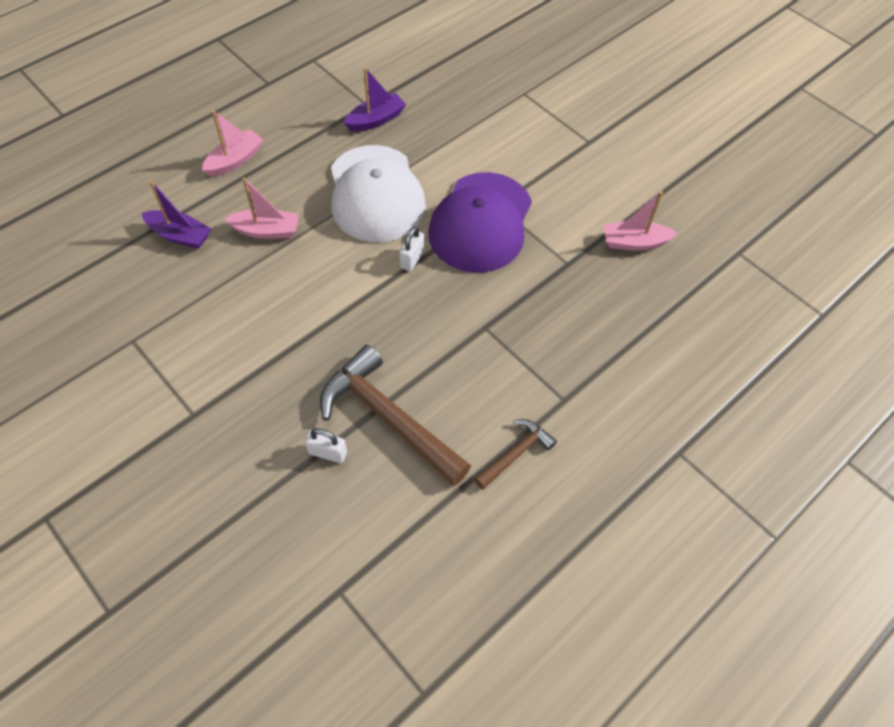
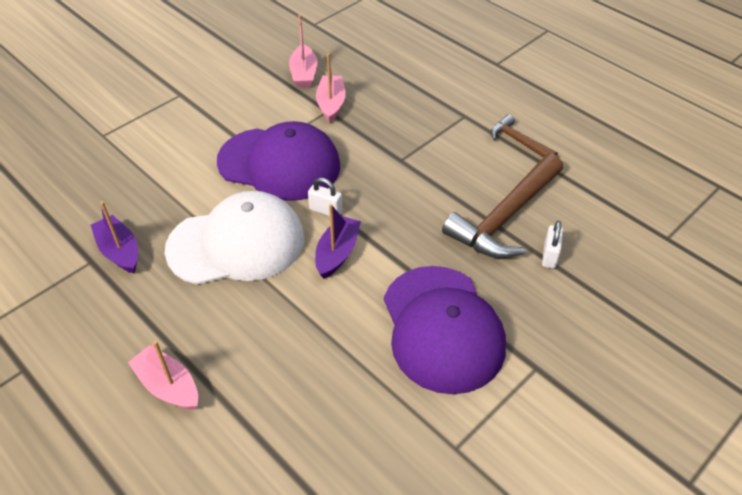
camera: 90 degrees left, 10 degrees down
purple boat [141,180,211,249] -> purple boat moved to [315,204,361,279]
pink boat [224,178,299,239] -> pink boat moved to [316,53,346,123]
none -> purple cap [384,266,506,394]

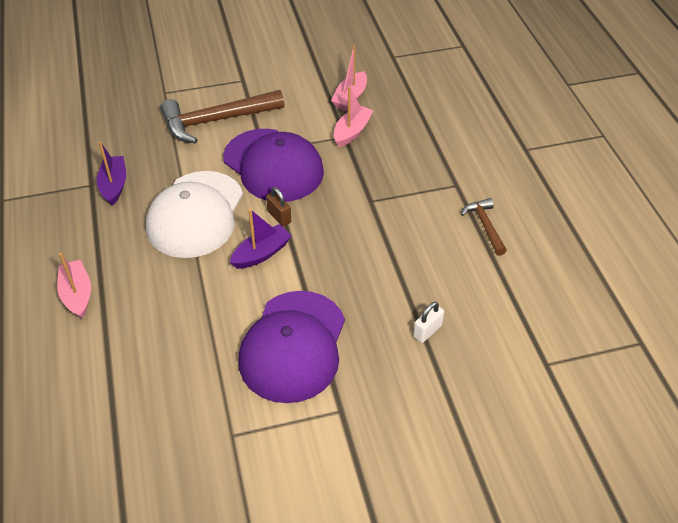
camera: 30 degrees right, 0 degrees up
white cap [165,191,305,285] -> white cap turned 90 degrees clockwise [146,171,243,258]
white padlock [308,178,343,216] -> brown padlock [266,187,291,226]
brown hammer [442,154,563,258] -> brown hammer moved to [160,90,284,144]

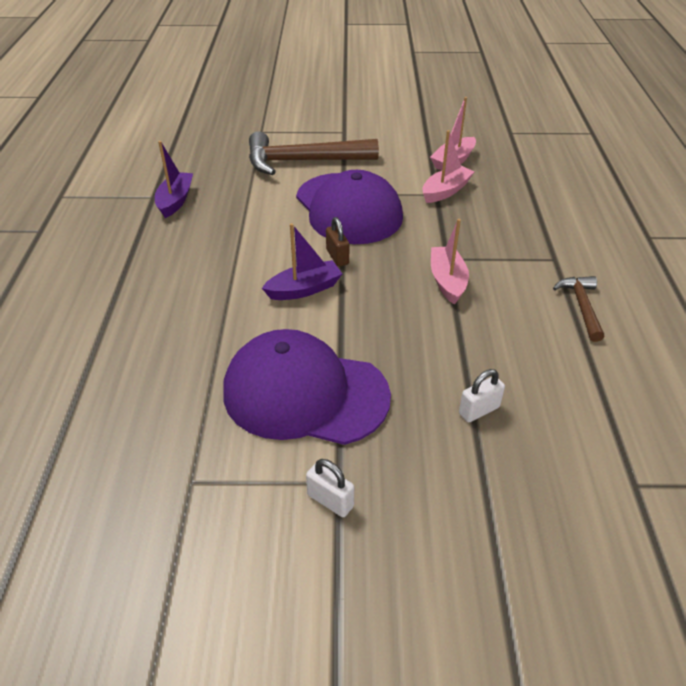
camera: 15 degrees right, 5 degrees down
pink boat [57,253,91,319] -> pink boat moved to [431,219,469,305]
white cap [146,171,243,258] -> none
purple cap [238,291,345,403] -> purple cap turned 75 degrees clockwise [223,329,391,445]
none -> white padlock [306,459,354,517]

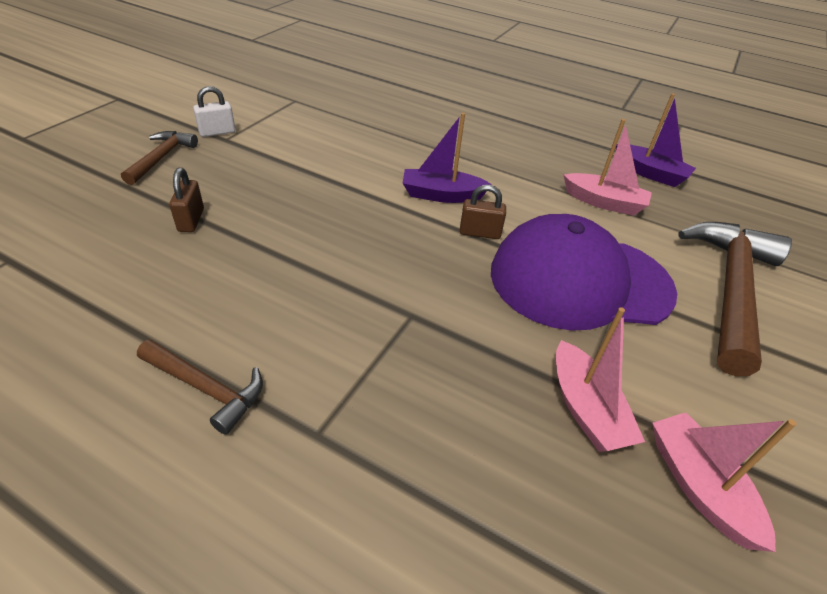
camera: 115 degrees right, 0 degrees up
purple cap [223,329,391,445] -> none
purple boat [262,223,342,300] -> purple boat turned 90 degrees clockwise [403,113,492,203]
pink boat [431,219,469,305] -> pink boat moved to [564,119,652,216]
white padlock [459,369,505,422] -> brown padlock [169,167,204,232]
none -> brown hammer [121,131,198,185]

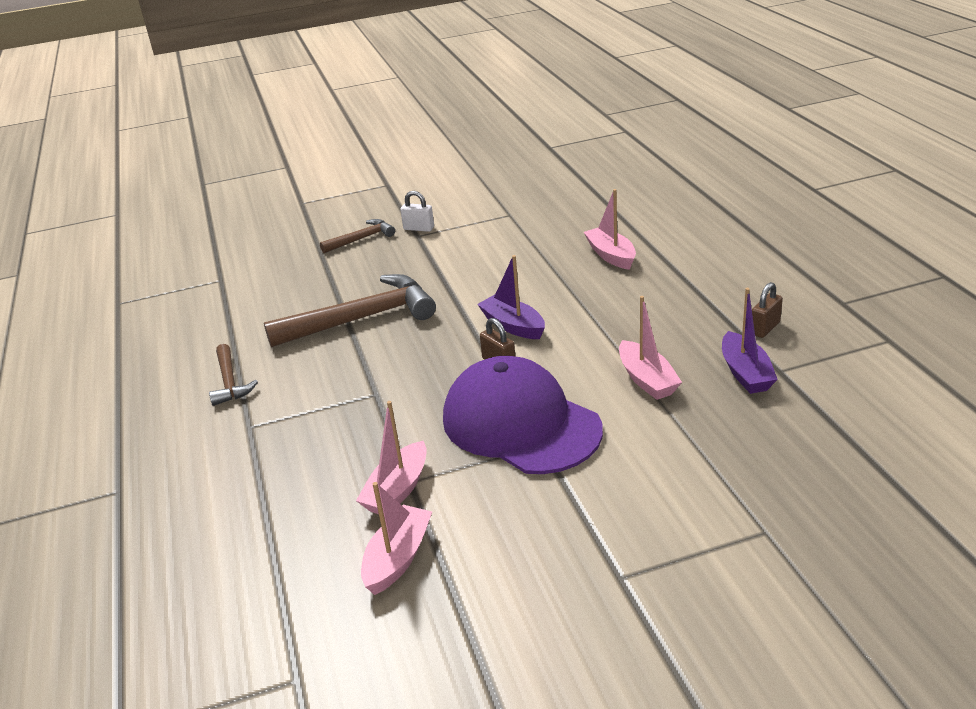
camera: 50 degrees right, 10 degrees down
brown padlock [169,167,204,232] -> brown padlock moved to [752,282,783,338]
brown hammer [678,222,792,377] -> brown hammer moved to [264,274,436,347]
none -> pink boat [584,189,636,270]

